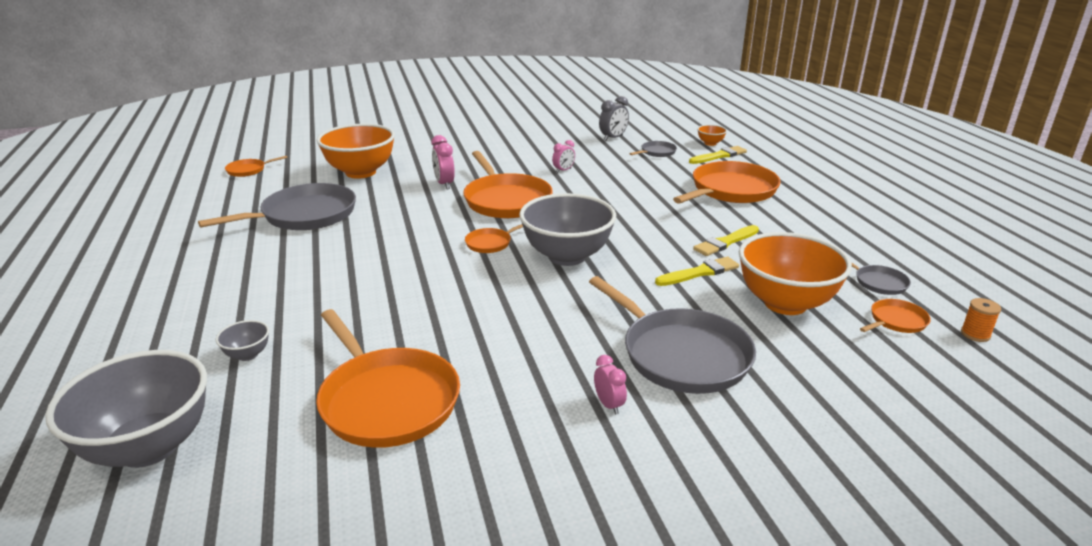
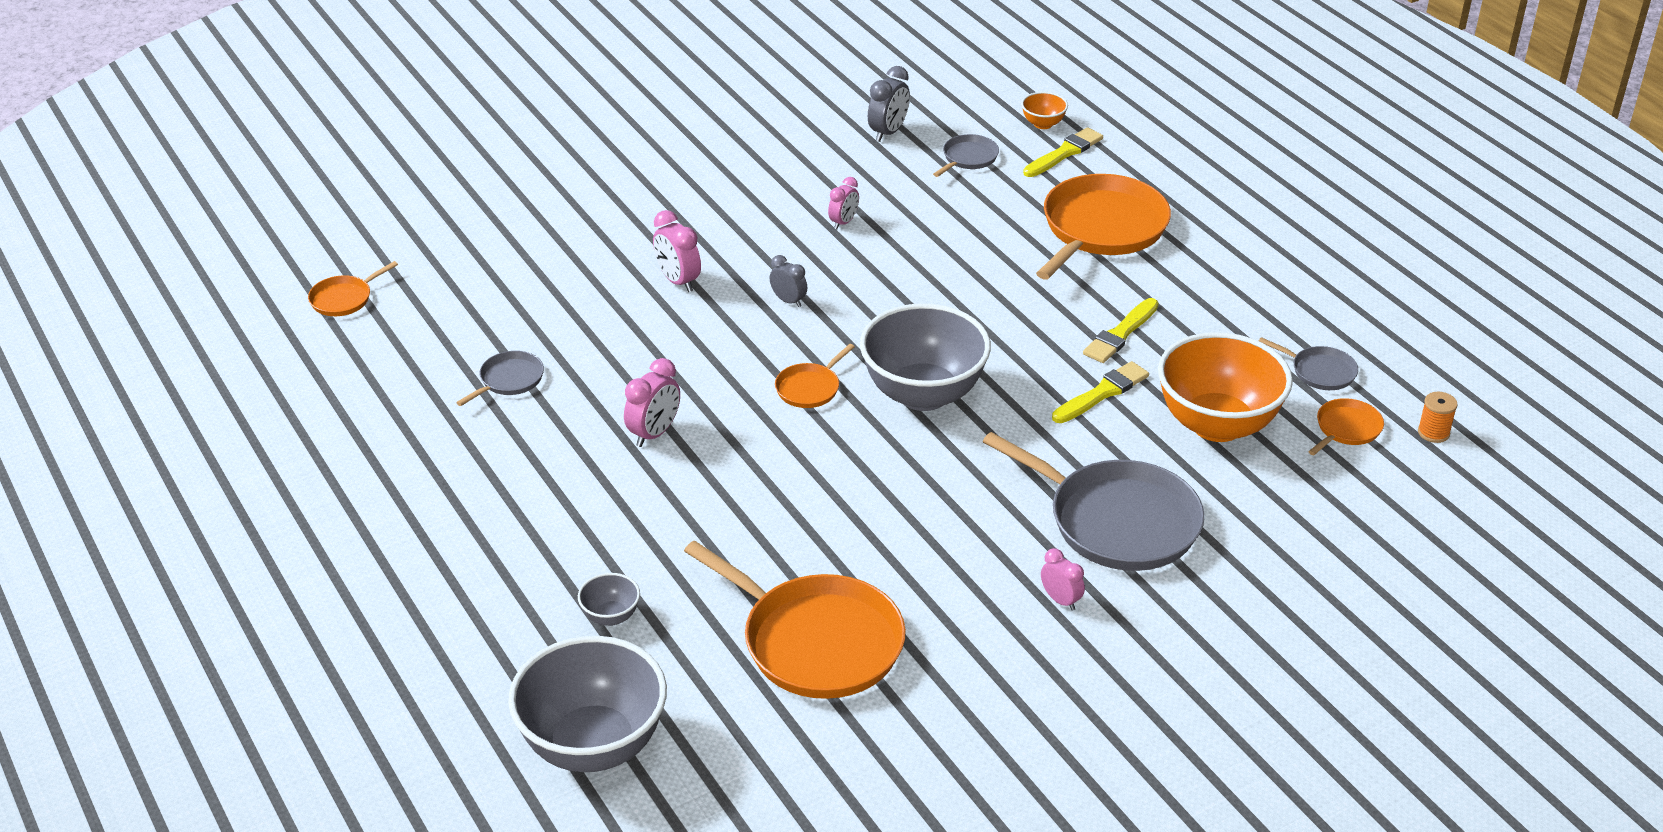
camera: 15 degrees left, 10 degrees up
grey pan [198,183,356,230] -> grey pan [456,351,544,406], size x0.46
orange bowl [317,124,395,179] -> none
orange pan [463,151,553,218] -> grey clock [770,255,807,307]
none -> pink clock [624,358,680,447]

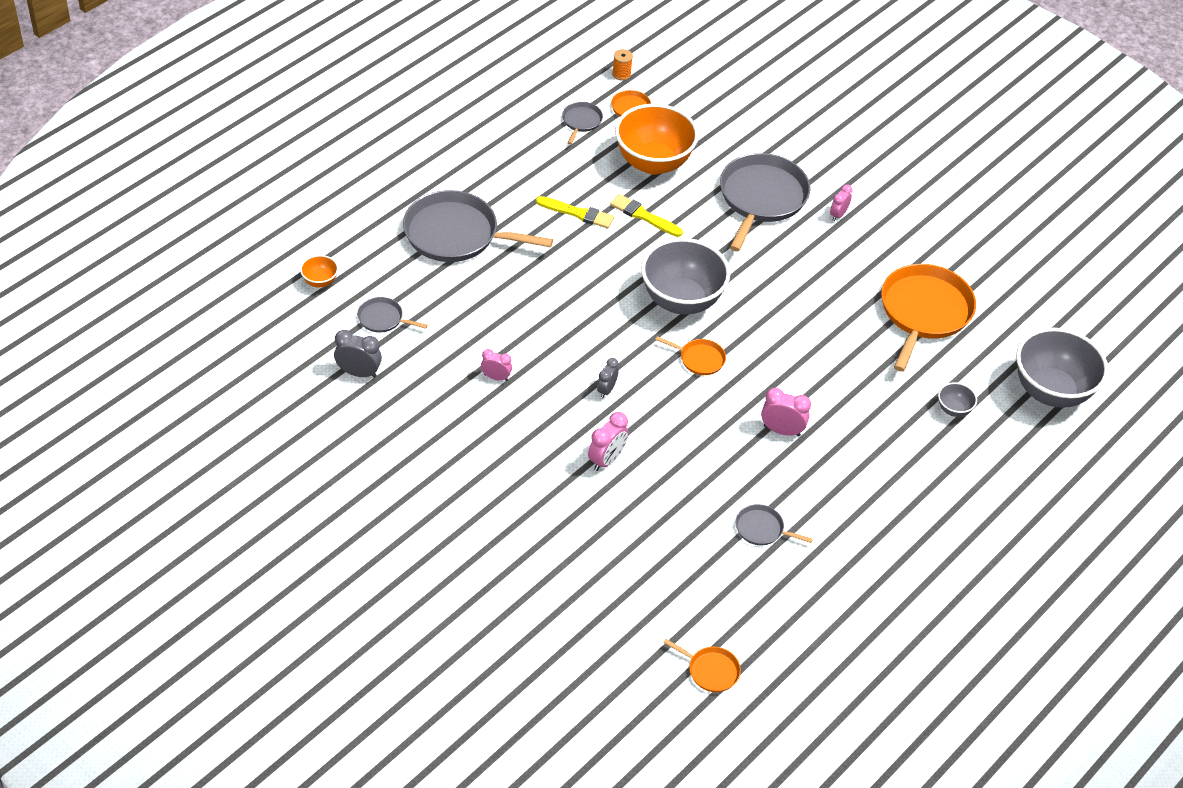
camera: 110 degrees left, 10 degrees up
yellow brush [1023,127,1103,177] -> none
orange pan [1036,174,1171,280] -> grey pan [403,190,553,262]

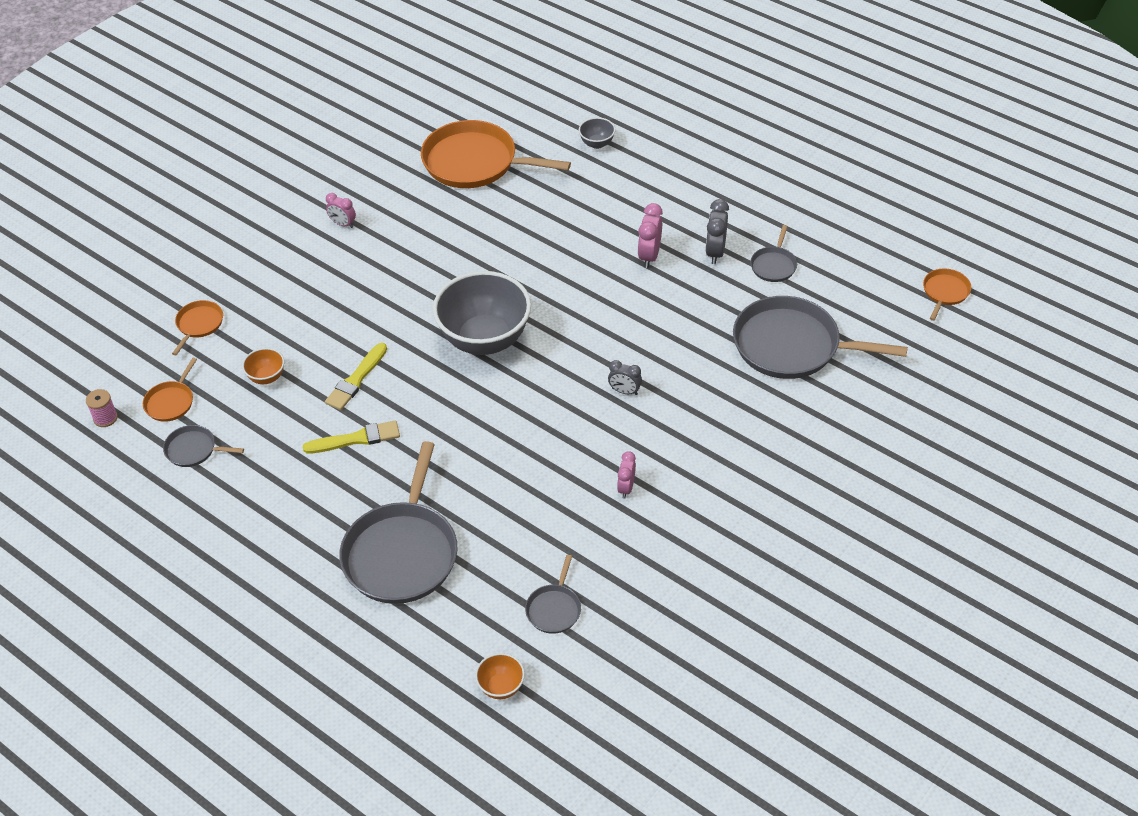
camera: 90 degrees left, 0 degrees up
grey clock [334,330,382,378] -> grey clock moved to [706,199,729,264]
yellow brush [536,196,614,229] -> yellow brush turned 60 degrees clockwise [303,421,400,453]
pink clock [588,412,629,471] -> none
orange spool [612,49,633,81] -> pink spool [86,389,118,427]
orange bowl [615,104,699,175] -> orange bowl [242,348,284,384], size x0.43
orange pan [655,336,726,375] -> orange pan moved to [172,300,223,355]
grey pan [720,153,810,251] -> grey pan moved to [733,296,908,379]
grey bowl [1016,328,1108,408] -> none

